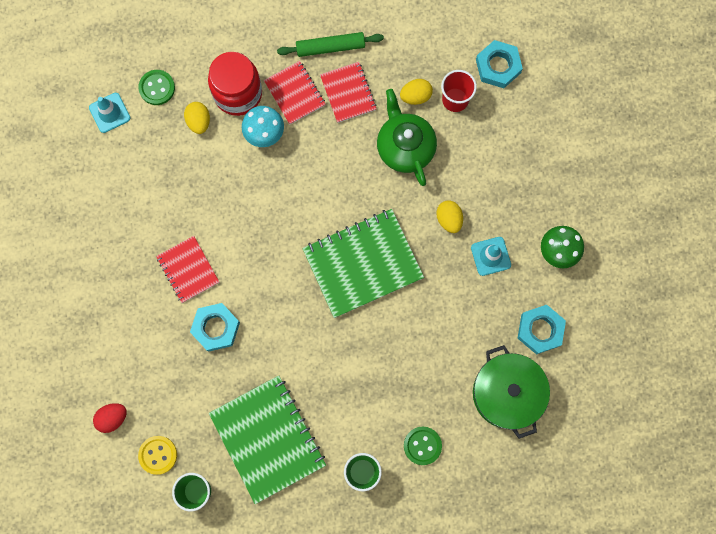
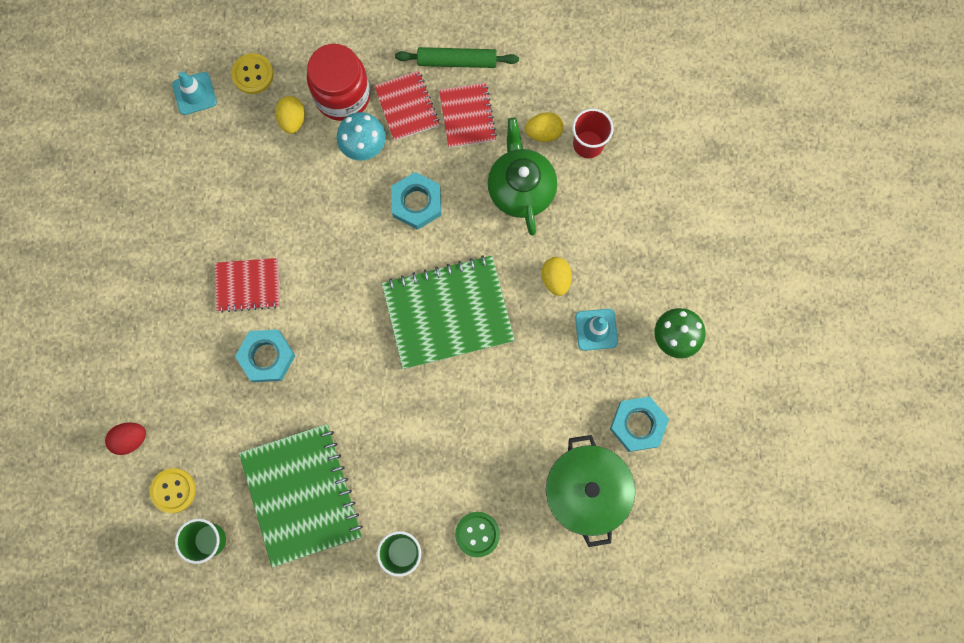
camera: 10 degrees right, 0 degrees up
green button [138,70,175,105] -> yellow button [231,53,273,94]
red notebook [156,236,219,303] -> red notebook turned 75 degrees counterclockwise [215,258,280,313]
turquoise nut [476,40,523,88] -> turquoise nut moved to [391,172,441,230]

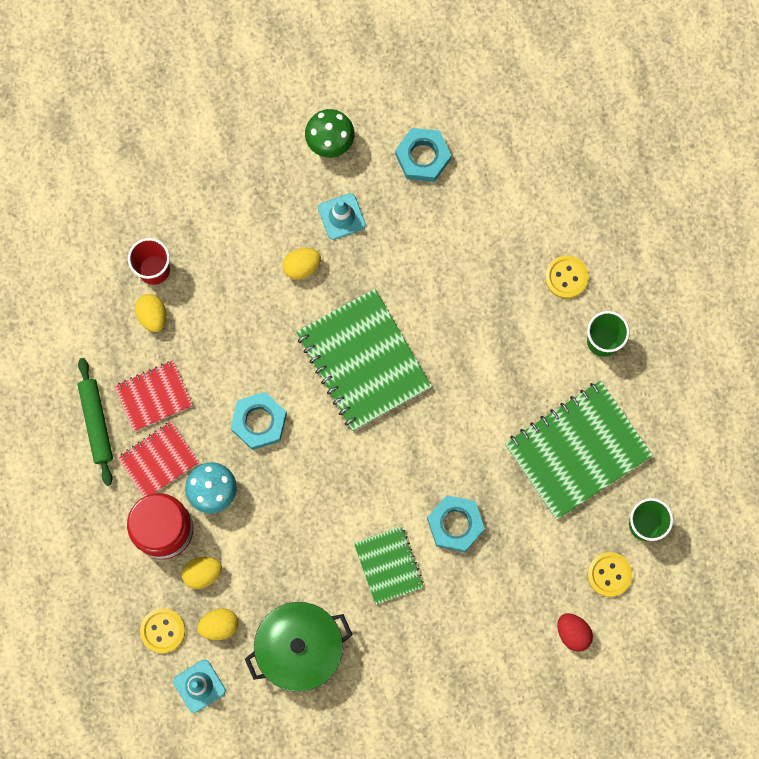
camera: 105 degrees left, 0 degrees up
red notebook [215,258,280,313] -> green notebook [354,526,424,605]
green button [455,512,500,557] -> yellow button [545,255,589,299]
green teapot [487,118,557,236] -> none
green pot [546,435,635,547] -> green pot moved to [245,602,353,692]
none -> yellow egg [197,608,238,640]

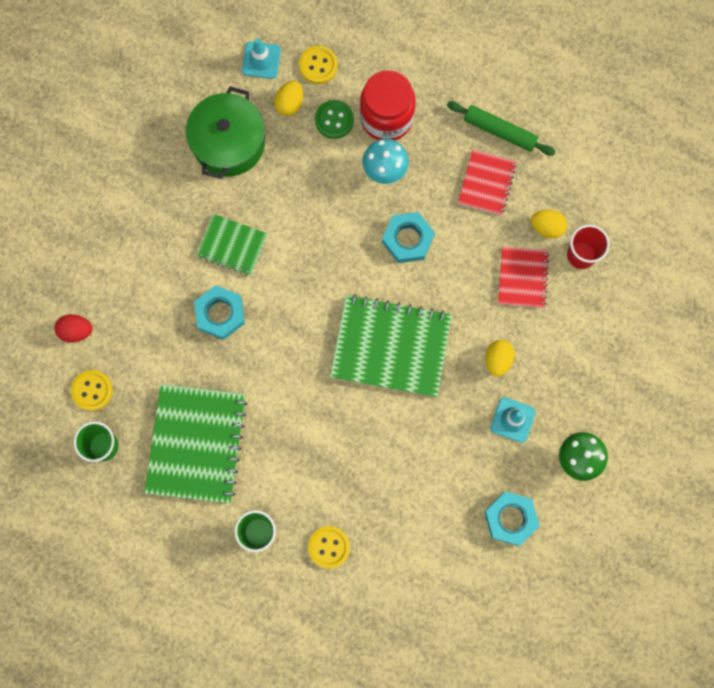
camera: 130 degrees right, 0 degrees up
red notebook [118,421,199,497] -> red notebook moved to [498,246,549,308]
yellow egg [182,557,222,589] -> green button [315,100,354,139]

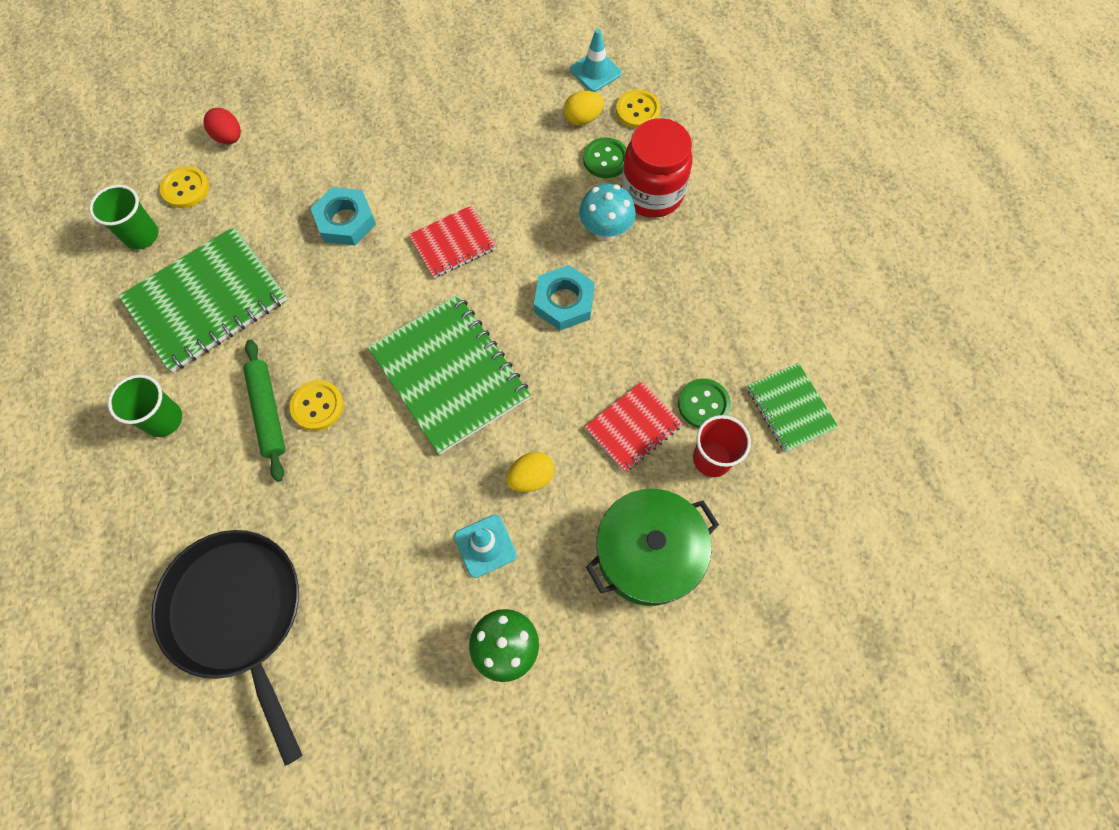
camera: 45 degrees right, 10 degrees down
green pot [186,87,265,179] -> green pot moved to [586,489,719,606]
green notebook [196,214,268,276] -> green notebook moved to [747,363,839,452]
yellow button [308,526,350,569] -> yellow button moved to [290,380,344,431]
green rolling pin [447,101,556,156] -> green rolling pin moved to [243,339,285,482]
red notebook [458,150,517,215] -> red notebook moved to [409,206,496,278]
turquoise nut [484,491,539,546] -> none
yellow egg [531,210,567,238] -> green button [678,378,731,428]
none -> black pan [151,530,302,766]

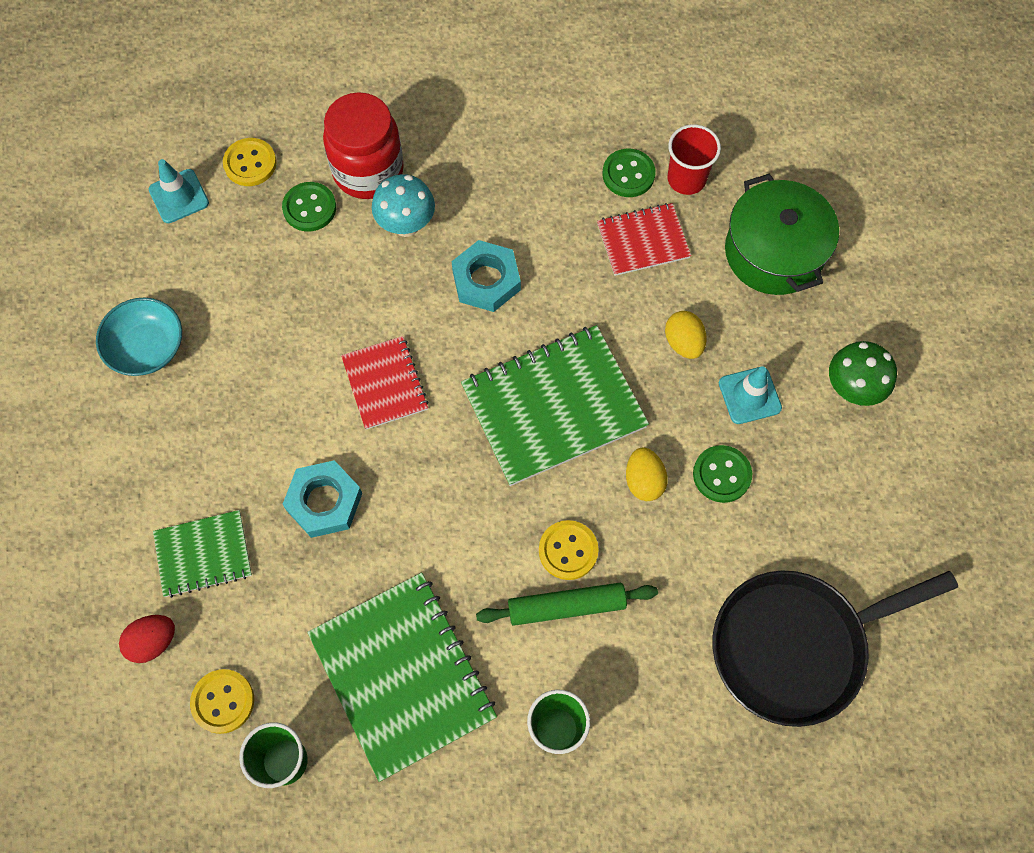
camera: 80 degrees left, 0 degrees up
yellow egg [563,91,604,126] -> yellow egg moved to [626,447,668,501]
red notebook [585,381,683,472] -> red notebook turned 75 degrees counterclockwise [597,203,691,276]
green notebook [747,363,839,452] -> green notebook moved to [153,510,252,598]
none -> turquoise bowl [96,297,182,376]
none -> green button [693,445,752,503]

